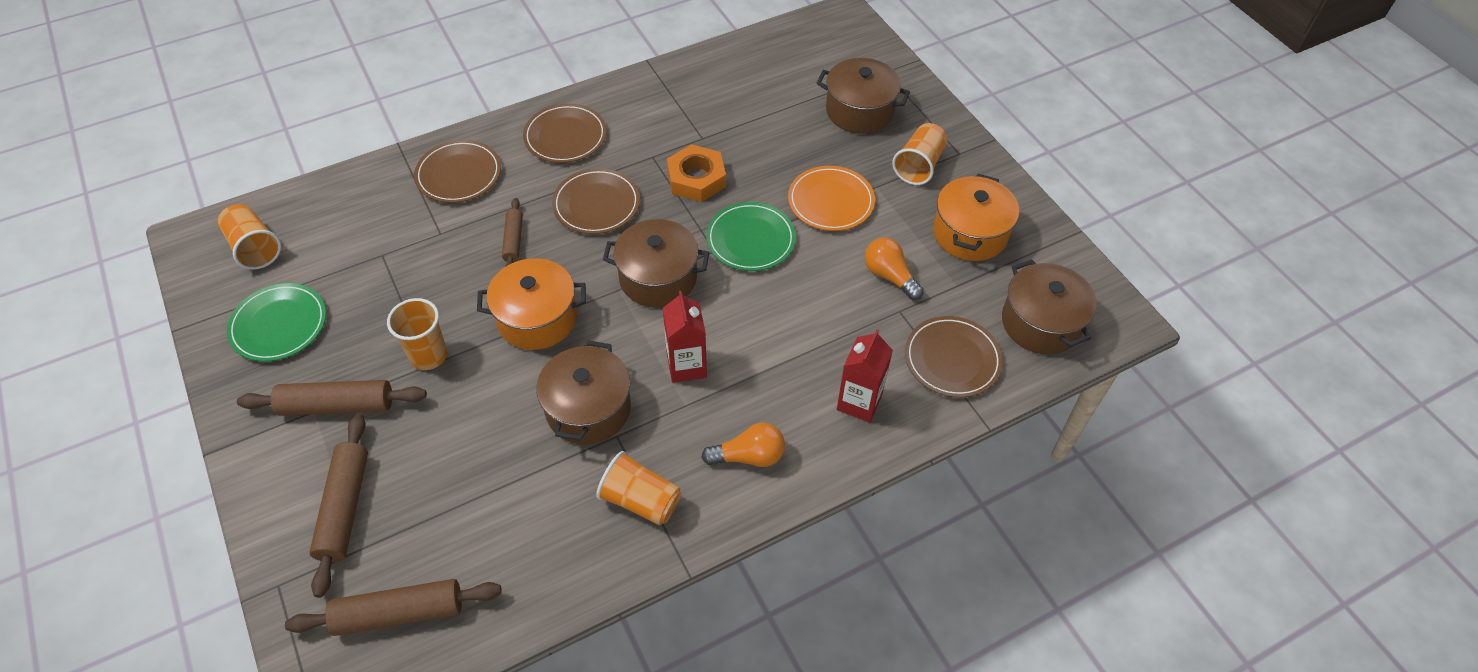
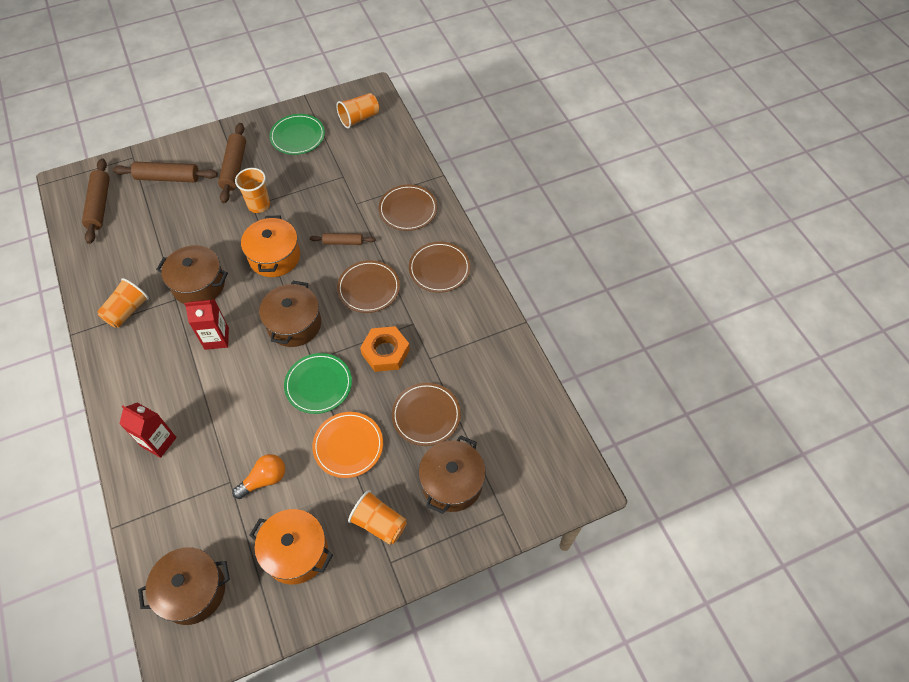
camera: 95 degrees right, 5 degrees up
orange light bulb [701,423,785,467] -> none
brown plate [905,316,1003,398] -> brown plate moved to [392,383,461,446]

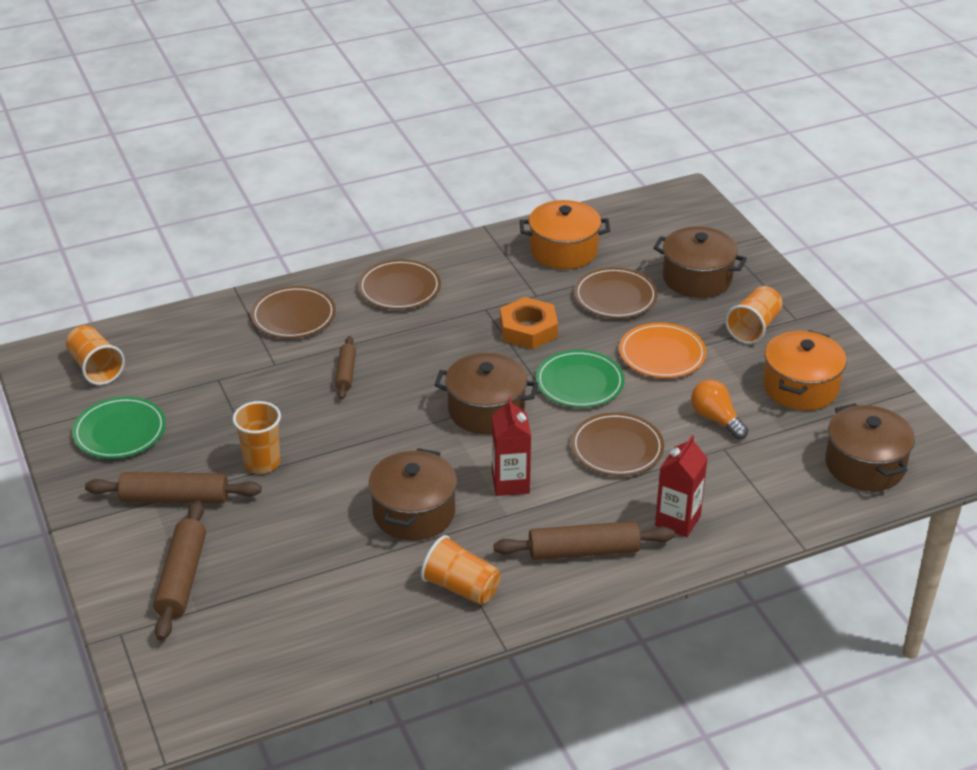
camera: 90 degrees left, 20 degrees down
brown rolling pin [82,158,110,244] -> brown rolling pin moved to [494,521,675,560]
orange pot [241,216,300,277] -> orange pot moved to [520,200,610,269]
brown plate [337,260,400,313] -> brown plate moved to [571,413,664,476]

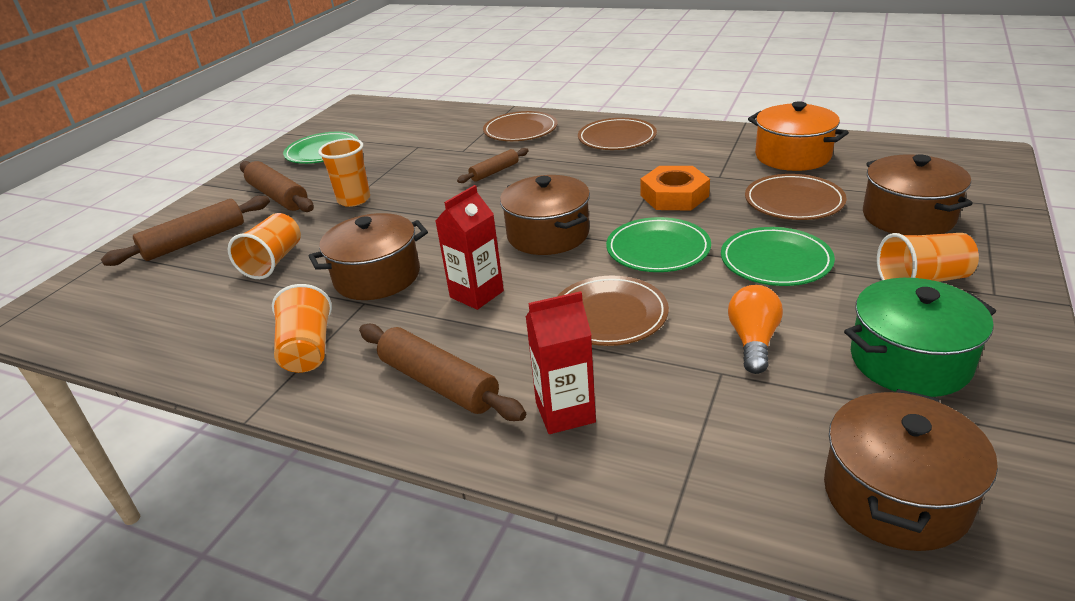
camera: 50 degrees right, 5 degrees down
orange cup [66,325,125,385] -> orange cup moved to [228,213,301,279]
orange plate [619,323,706,378] -> green plate [721,227,835,286]
orange pot [763,330,847,411] -> green pot [844,278,996,397]

